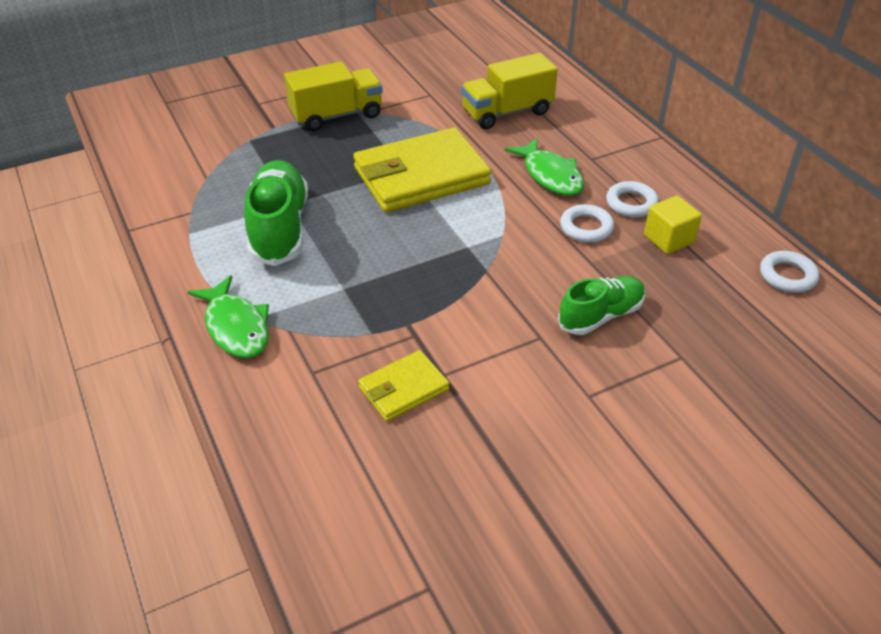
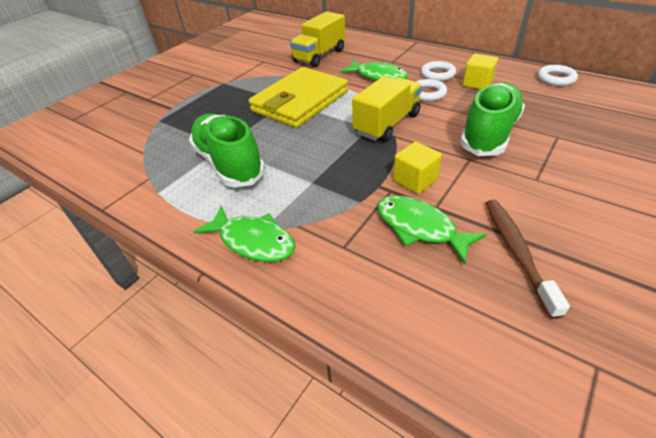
camera: 25 degrees left, 0 degrees up
yellow truck [284,62,383,131] -> yellow truck moved to [352,76,422,142]
yellow wallet [358,350,449,421] -> green fish [377,195,486,264]
green shoe [558,276,645,335] -> green shoe [460,82,525,156], size x1.57
none -> yellow cube [393,141,442,194]
none -> brown toothbrush [486,200,570,319]

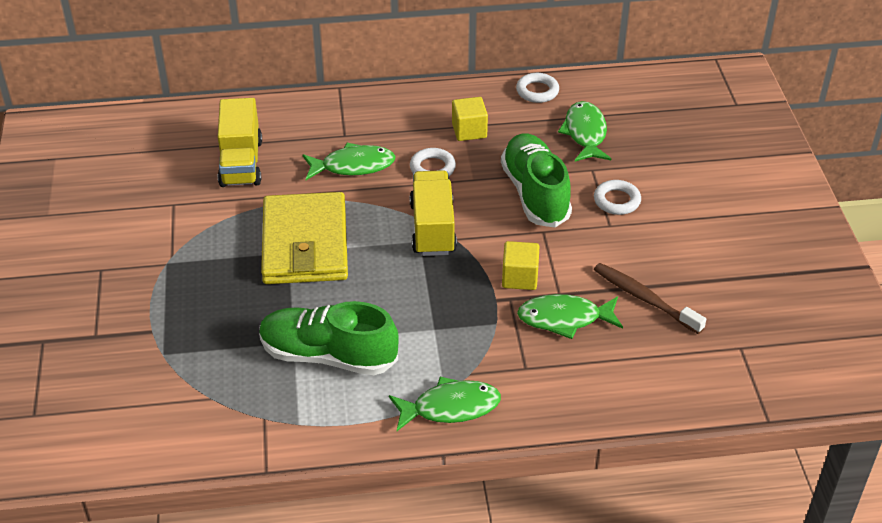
camera: 45 degrees left, 0 degrees up
white ring [421,61,456,81] -> white ring moved to [594,180,641,215]
none -> green fish [558,101,611,162]

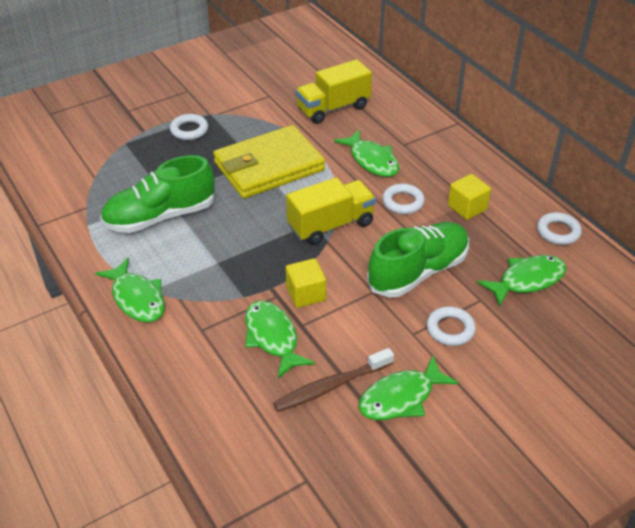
camera: 65 degrees right, 0 degrees up
green shoe [259,301,399,375] -> green shoe turned 105 degrees counterclockwise [100,155,215,233]
brown toothbrush [594,263,706,334] -> brown toothbrush turned 135 degrees counterclockwise [273,348,394,412]
none -> white ring [170,114,208,140]
none -> green fish [359,356,459,420]

